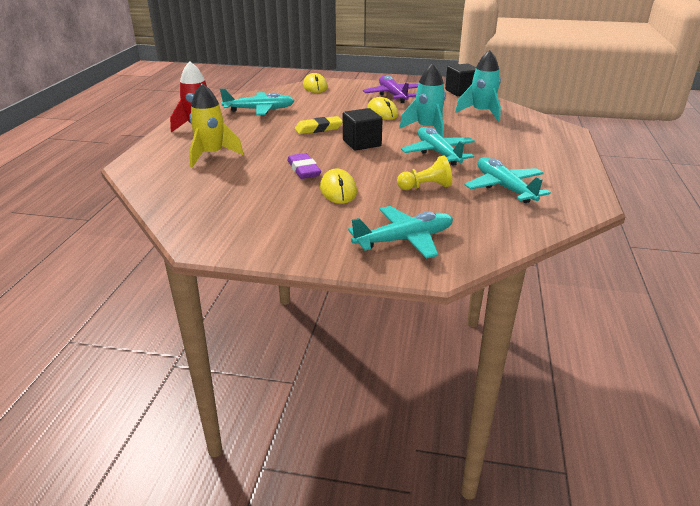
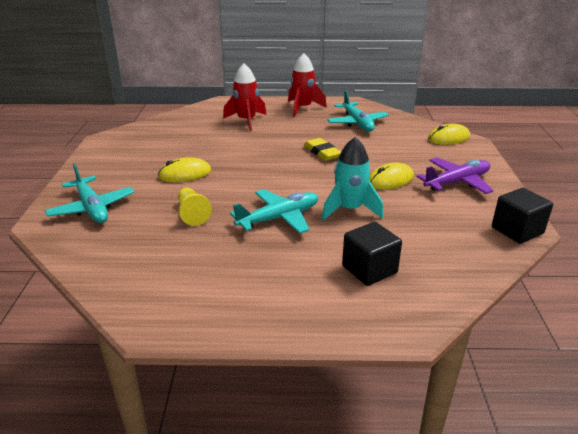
camera: 80 degrees right, 0 degrees up
yellow rocket [189,83,244,167] -> red rocket [223,63,266,131]
purple eraser [288,153,321,179] -> none
black cube [343,108,383,150] -> black cube moved to [342,222,402,286]
turquoise rocket [455,50,501,122] -> none
turquoise plane [465,157,551,203] -> none

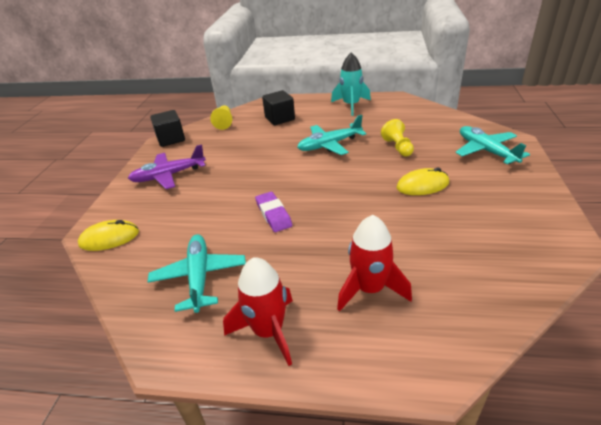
camera: 170 degrees left, 5 degrees up
yellow eraser [304,138,341,161] -> purple eraser [255,192,292,232]
turquoise rocket [322,137,383,221] -> turquoise rocket moved to [331,52,371,116]
yellow mouse [369,163,414,190] -> none
none -> yellow pawn [210,105,233,130]

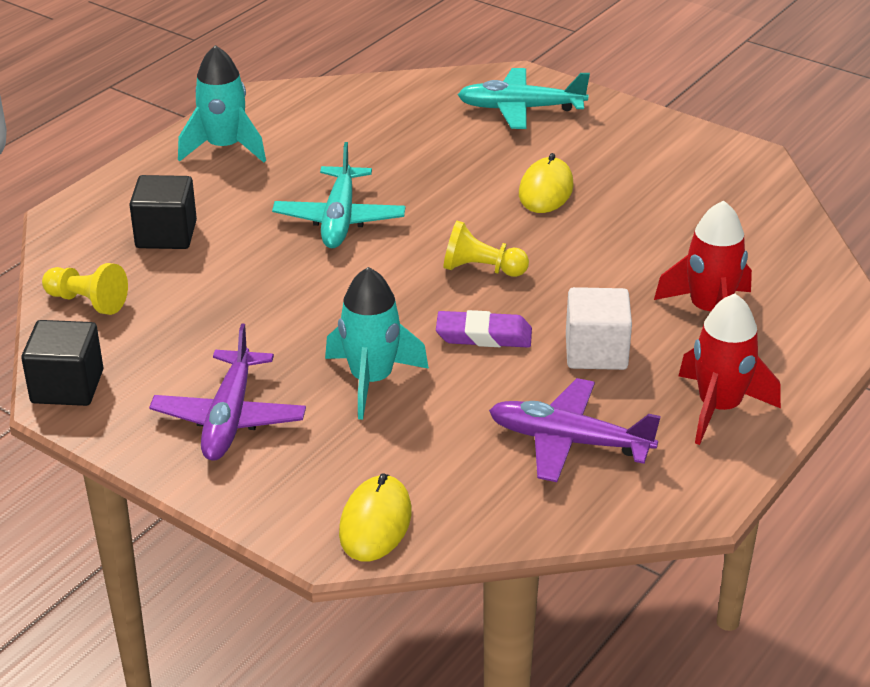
camera: 65 degrees left, 0 degrees up
turquoise plane [147,234,246,313] -> purple plane [489,378,661,482]
yellow pawn [381,119,414,156] -> yellow pawn moved to [443,221,529,277]
none -> turquoise rocket [325,267,429,420]
none -> white cube [566,287,632,370]

